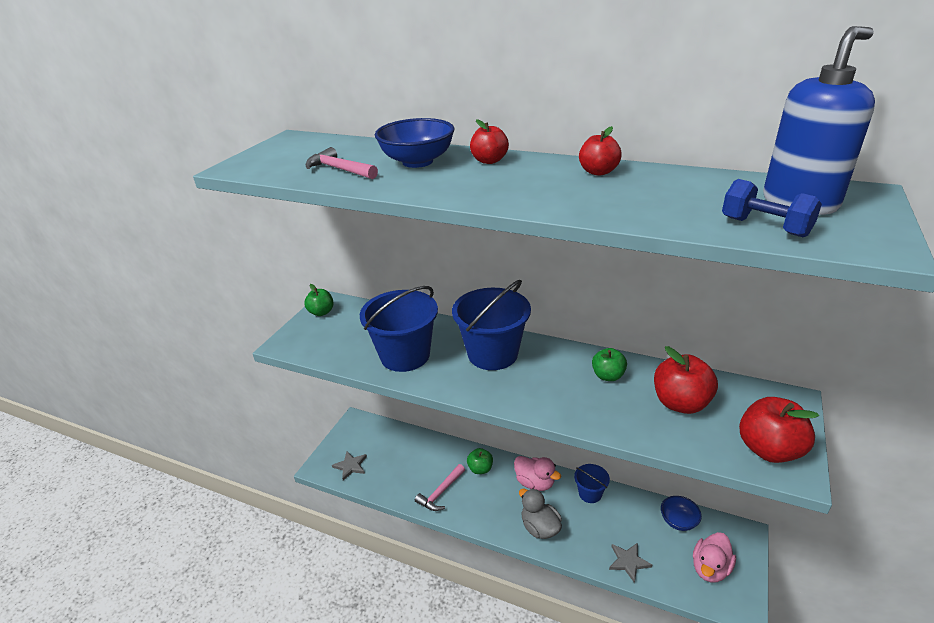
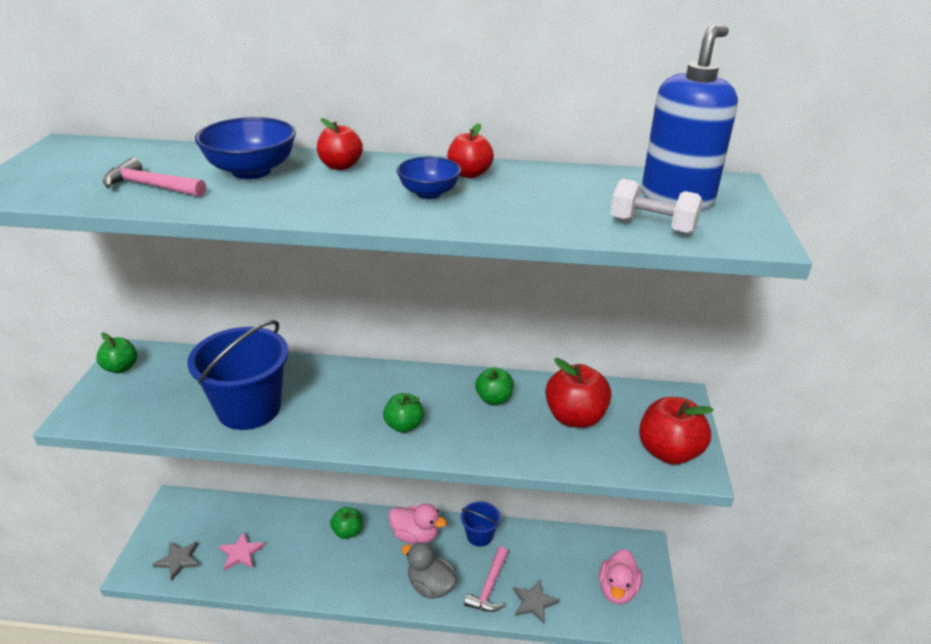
camera: 20 degrees left, 0 degrees up
pink hammer [415,464,465,511] -> pink hammer moved to [464,546,508,612]
blue bucket [452,280,531,370] -> none
blue bowl [661,496,702,531] -> blue bowl moved to [396,157,461,199]
blue dumbbell [722,179,822,237] -> white dumbbell [610,179,703,235]
none -> pink star [219,532,265,571]
none -> green apple [383,393,424,433]

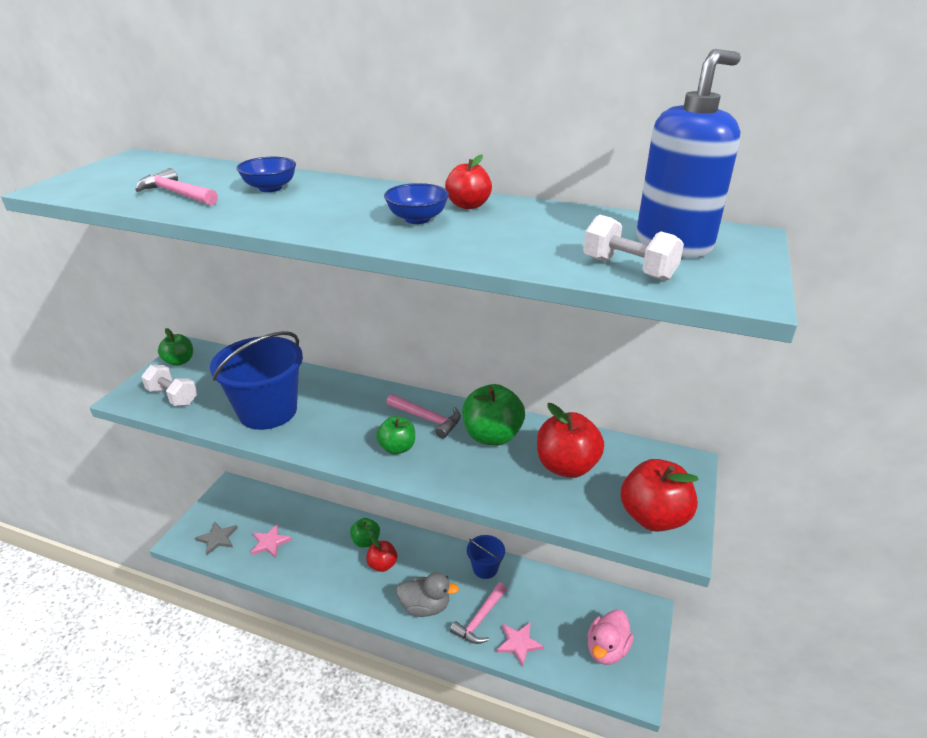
camera: 15 degrees right, 0 degrees up
blue bowl [195,117,296,179] -> blue bowl [237,157,296,192], size x0.64
red apple [317,118,363,170] -> red apple moved to [366,537,397,572]
pink duck [389,504,447,544] -> none
grey duck [402,542,457,599] -> grey duck turned 135 degrees clockwise [396,572,459,617]
green apple [475,367,514,405] -> green apple [462,384,525,446], size x1.63
grey star [513,580,560,624] -> pink star [497,622,544,667]
none -> white dumbbell [141,365,197,406]
none -> pink hammer [386,394,461,439]

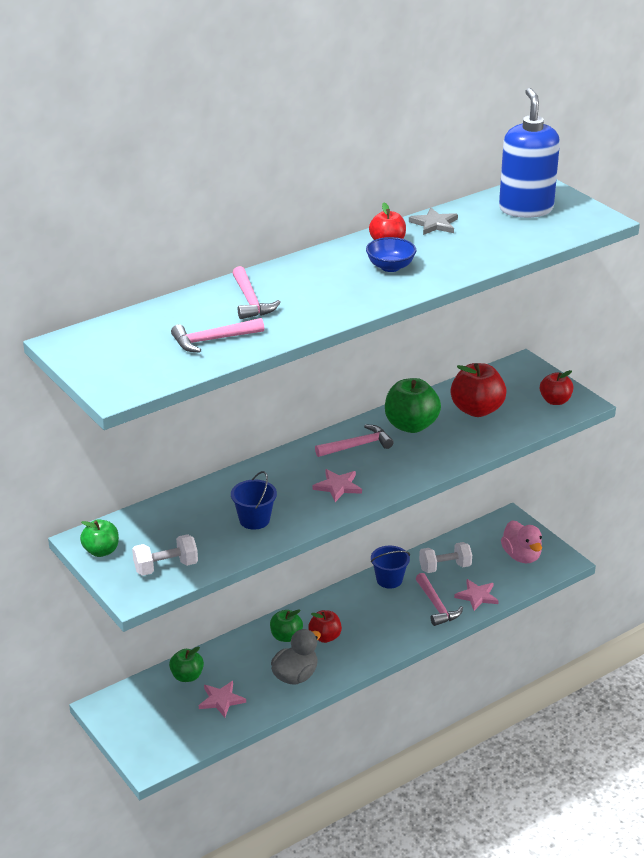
camera: 55 degrees left, 0 degrees up
grey star [195,521,238,555] -> grey star moved to [409,208,458,235]
blue bucket [210,331,303,430] -> blue bucket [231,471,277,530], size x0.52
blue bowl [237,157,296,192] -> pink hammer [233,266,281,319]
green apple [376,416,415,454] -> green apple moved to [169,647,204,682]
grey duck [396,572,459,617] -> grey duck moved to [271,629,321,685]
white dumbbell [583,214,684,281] -> white dumbbell moved to [419,542,472,573]
red apple [621,459,699,532] -> red apple [540,370,574,405], size x0.61
none -> pink star [312,469,362,502]

